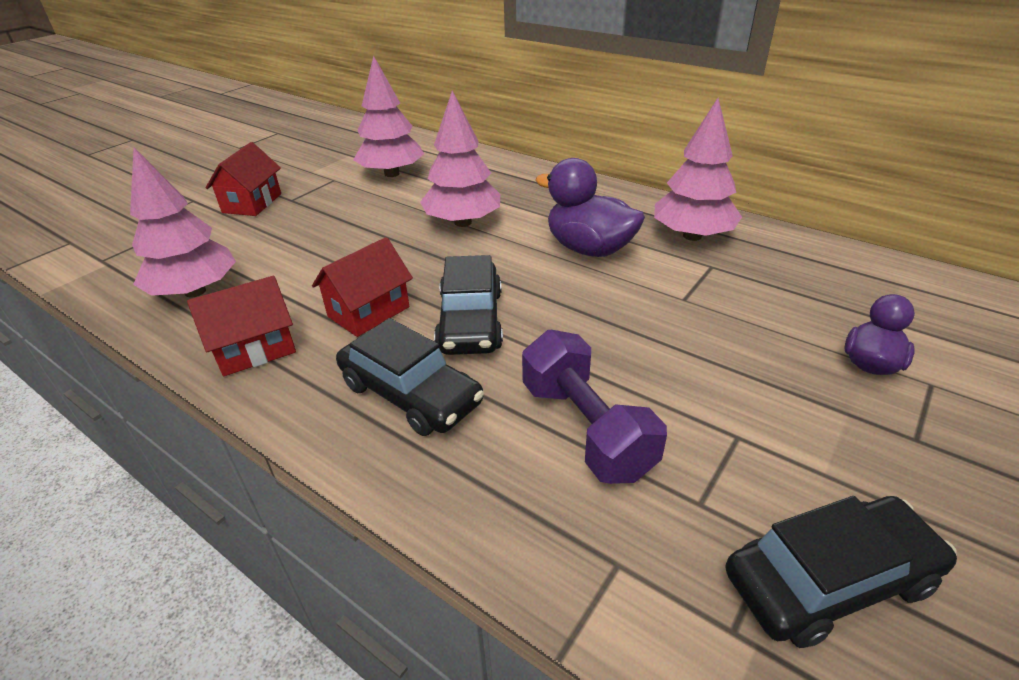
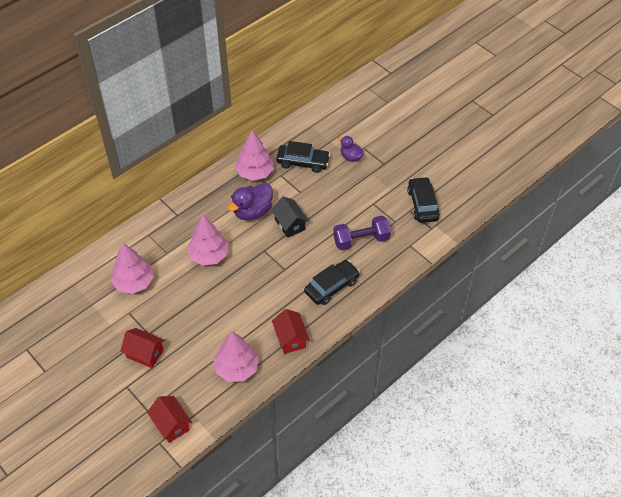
camera: 80 degrees left, 15 degrees up
red house [312,237,413,337] -> red house moved to [147,396,192,443]
black car [434,255,503,355] -> black car moved to [276,141,330,173]
none -> black house [271,196,309,238]

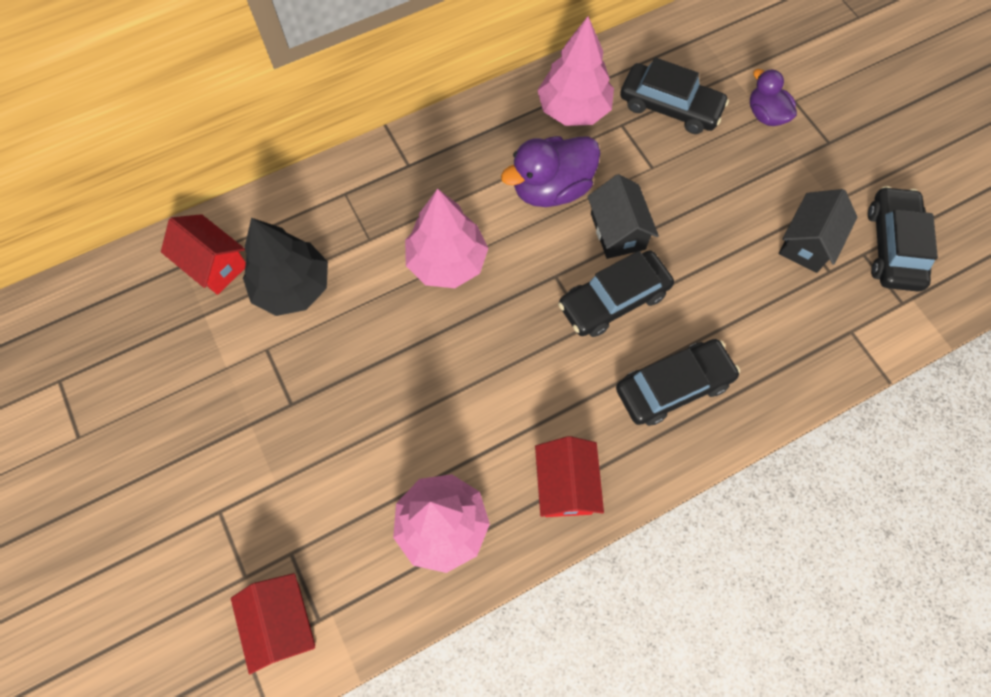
camera: 15 degrees right, 15 degrees up
pink tree [111,243,154,294] -> black tree [243,218,328,316]
red house [120,328,165,368] -> red house moved to [161,214,246,295]
purple dumbbell [333,216,391,250] -> none
none -> black car [558,251,674,337]
none -> black house [779,189,858,273]

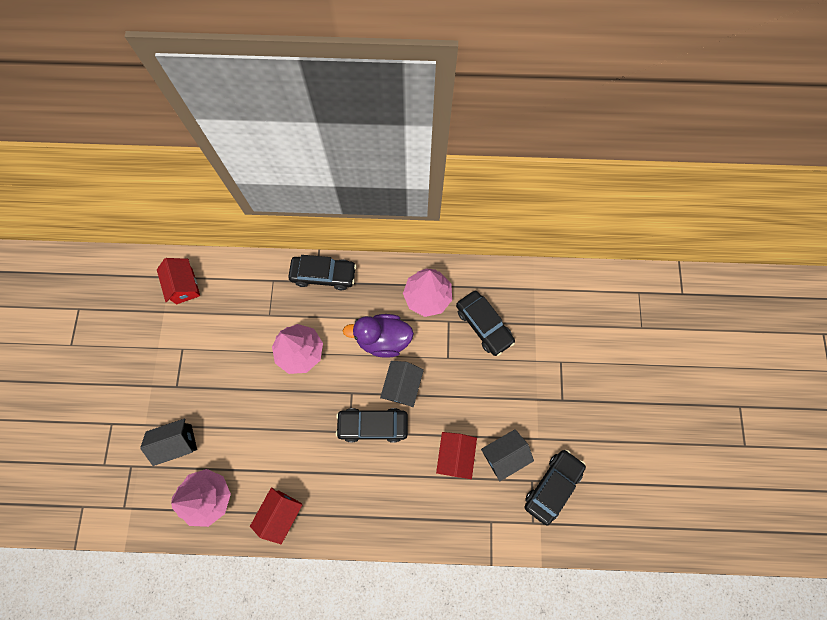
camera: 30 degrees right, 5 degrees up
red house [231,573,315,674] -> red house moved to [436,432,477,479]
black tree [243,218,328,316] -> none
black car [616,339,740,426] -> black car moved to [288,255,356,290]
purple duck [750,69,797,126] -> none
none -> black house [140,418,197,466]

